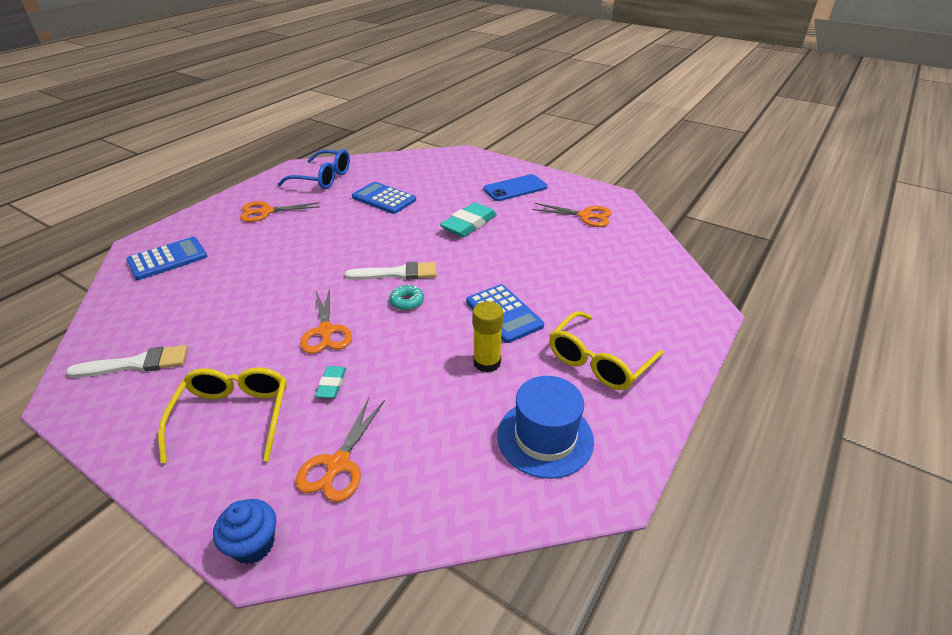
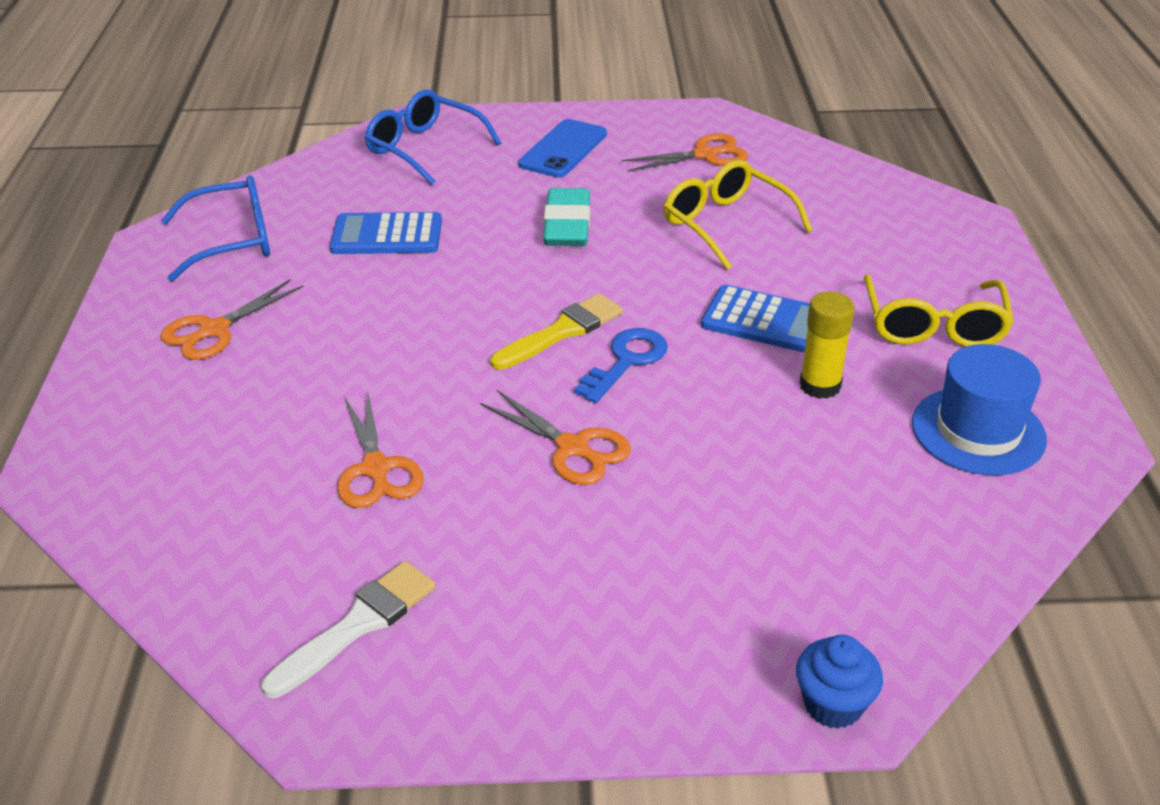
camera: 35 degrees left, 0 degrees up
blue calculator [126,237,208,280] -> none
yellow glasses [158,367,287,463] -> yellow glasses moved to [664,160,812,270]
orange scissors [295,398,385,502] -> orange scissors moved to [337,392,424,508]
turquoise eraser [315,366,346,398] -> none
white brush [345,262,437,280] -> yellow brush [490,293,623,370]
turquoise donut [389,285,424,310] -> blue key [574,328,668,403]
none -> blue glasses [365,89,501,185]

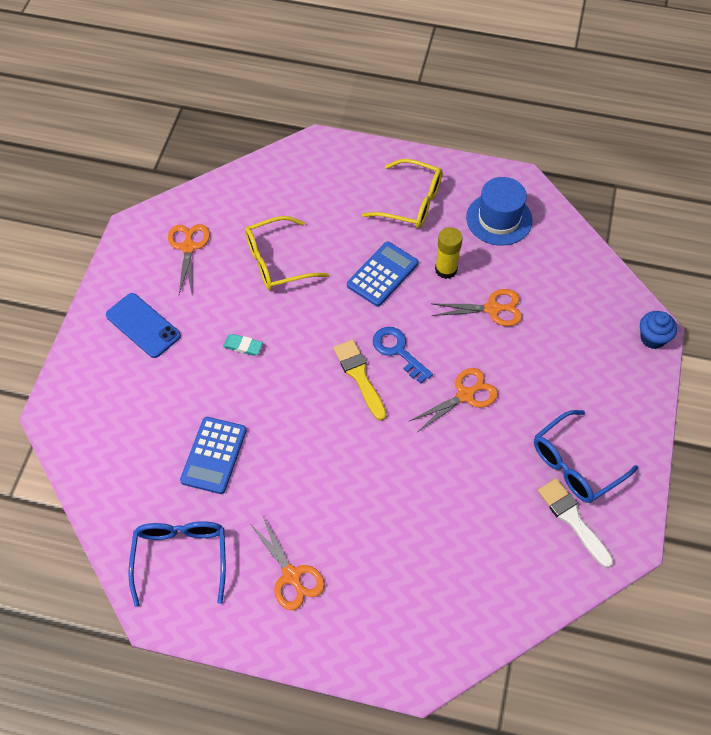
camera: 75 degrees left, 20 degrees up
orange scissors [337,392,424,508] -> orange scissors moved to [432,289,522,326]
blue glasses [365,89,501,185] -> blue glasses moved to [534,410,638,503]
turquoise eraser [543,188,590,246] -> turquoise eraser [223,334,263,356], size x0.53

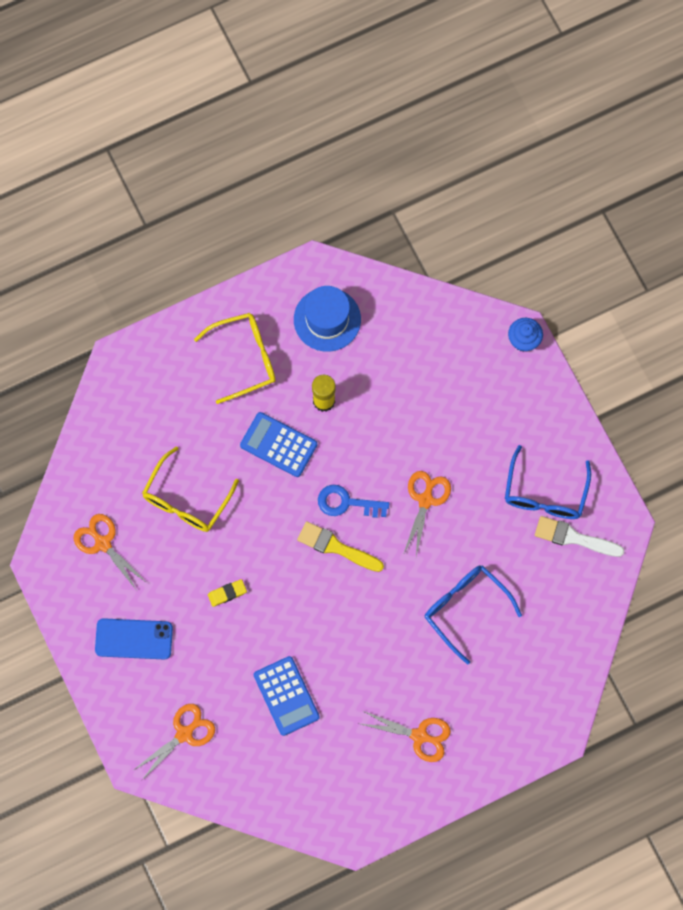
camera: 40 degrees left, 15 degrees up
blue glasses [128,521,226,607] -> blue glasses moved to [425,565,522,665]
turquoise eraser [223,334,263,356] -> yellow eraser [208,579,247,607]
blue calculator [347,242,418,307] -> blue calculator turned 60 degrees counterclockwise [240,412,317,477]
orange scissors [432,289,522,326] -> orange scissors moved to [134,704,215,780]

